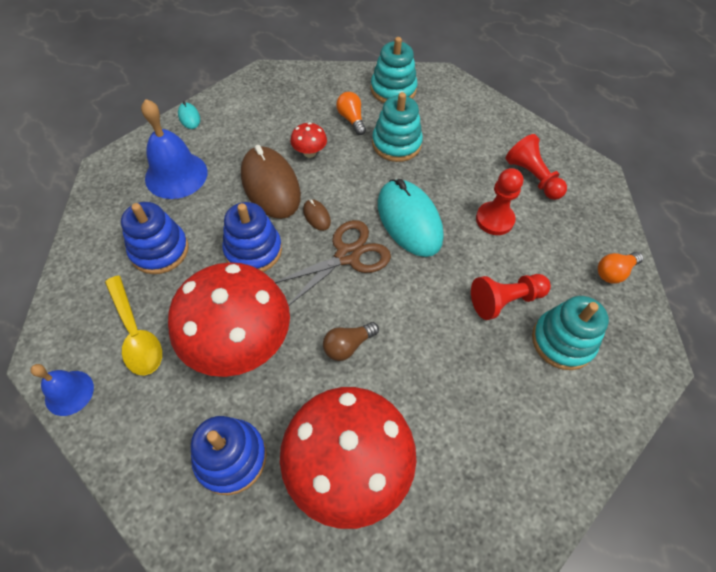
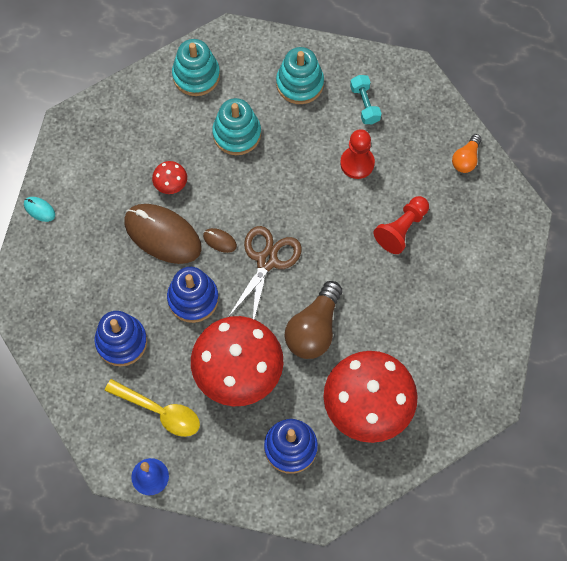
camera: 30 degrees left, 10 degrees up
blue bell [141,99,208,199] -> none
brown light bulb [323,322,379,361] -> brown light bulb [285,281,342,359], size x1.79
orange light bulb [336,92,366,135] -> none
turquoise mouse [378,179,443,257] -> none
red pawn [505,134,567,200] -> turquoise dumbbell [350,75,382,124]
turquoise stacking toy [532,296,609,370] -> turquoise stacking toy moved to [276,47,324,104]

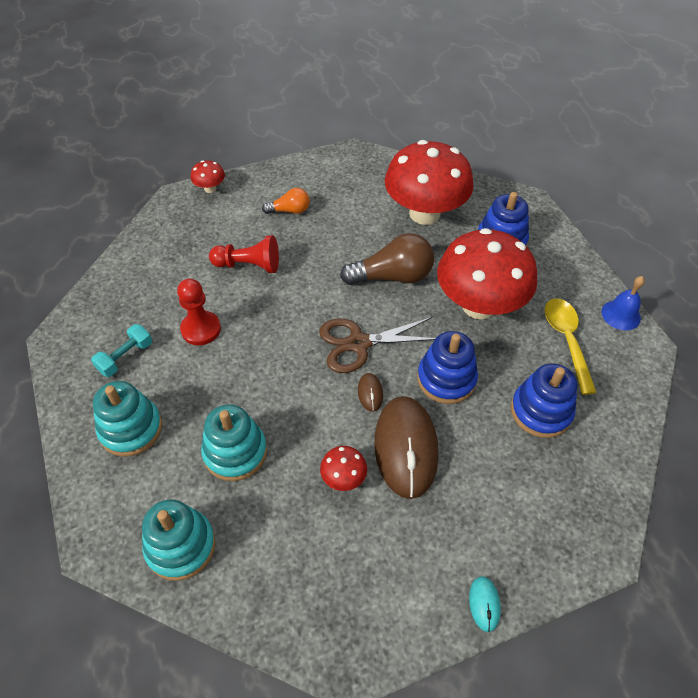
camera: 125 degrees left, 15 degrees down
orange light bulb [452,134,482,173] -> orange light bulb moved to [262,188,310,214]
none -> red mushroom [190,160,225,193]

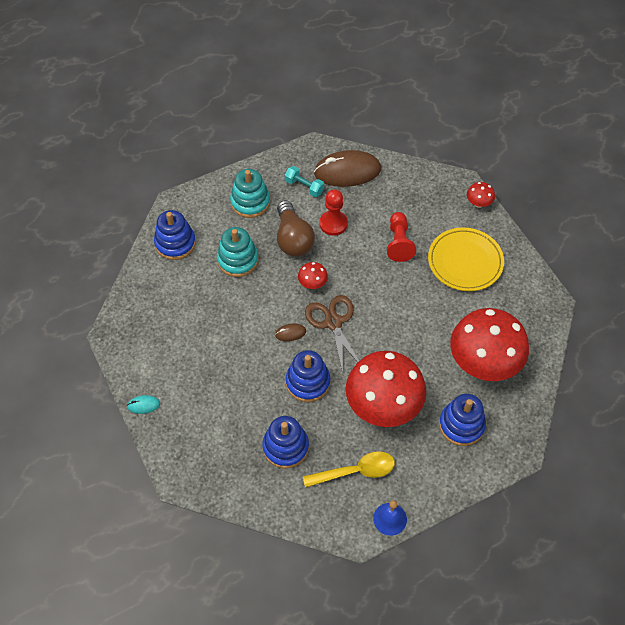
camera: 85 degrees right, 5 degrees up
turquoise stacking toy [142,500,216,581] -> blue stacking toy [154,210,196,260]
orange light bulb [262,188,310,214] -> yellow plate [428,227,504,291]
red mushroom [320,446,367,491] -> red mushroom moved to [298,262,328,289]
brown light bulb [340,233,434,285] -> brown light bulb moved to [277,200,315,257]
brown mouse [374,396,438,499] -> brown mouse moved to [314,150,381,187]

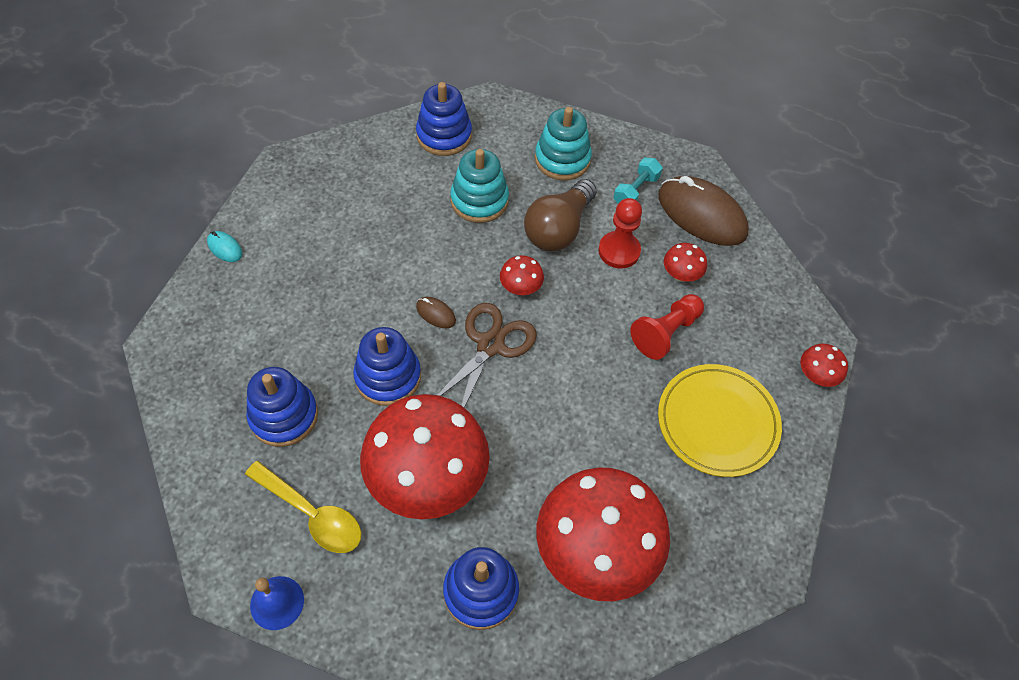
camera: 45 degrees right, 0 degrees up
turquoise dumbbell [285,166,324,197] -> turquoise dumbbell turned 45 degrees clockwise [614,158,663,204]
none -> red mushroom [664,243,707,282]

